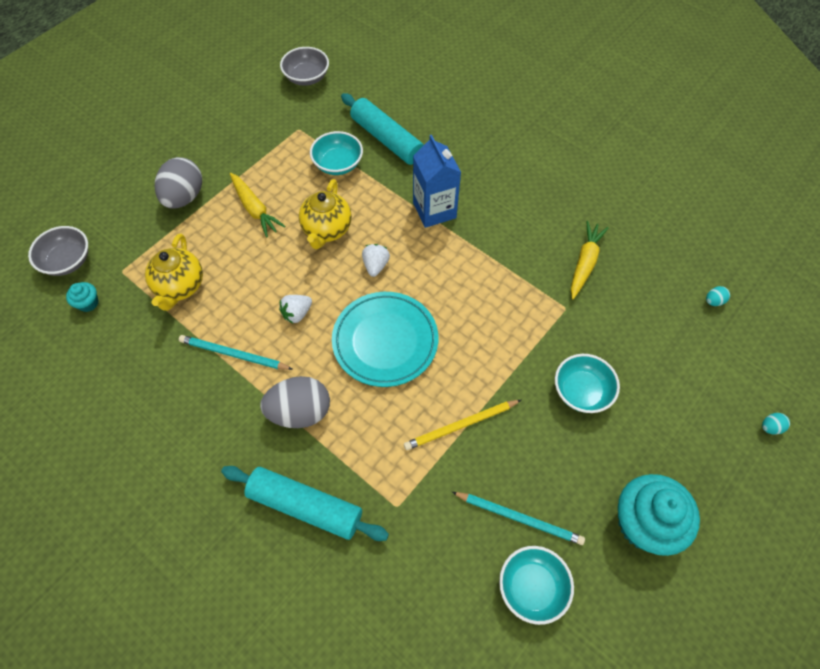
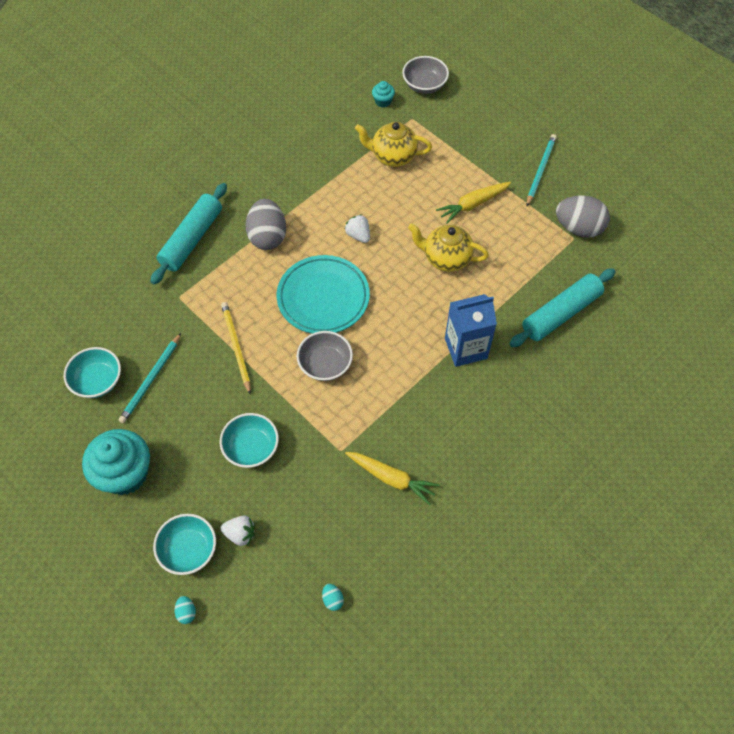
camera: 95 degrees right, 0 degrees up
grey egg [155,157,202,209] -> grey egg moved to [556,195,610,238]
turquoise pencil [179,335,293,370] -> turquoise pencil moved to [527,134,557,206]
grey bowl [280,47,329,86] -> grey bowl moved to [297,331,353,381]
turquoise bowl [310,131,363,175] -> turquoise bowl moved to [153,514,216,575]
white strawberry [362,244,390,277] -> white strawberry moved to [220,516,255,546]

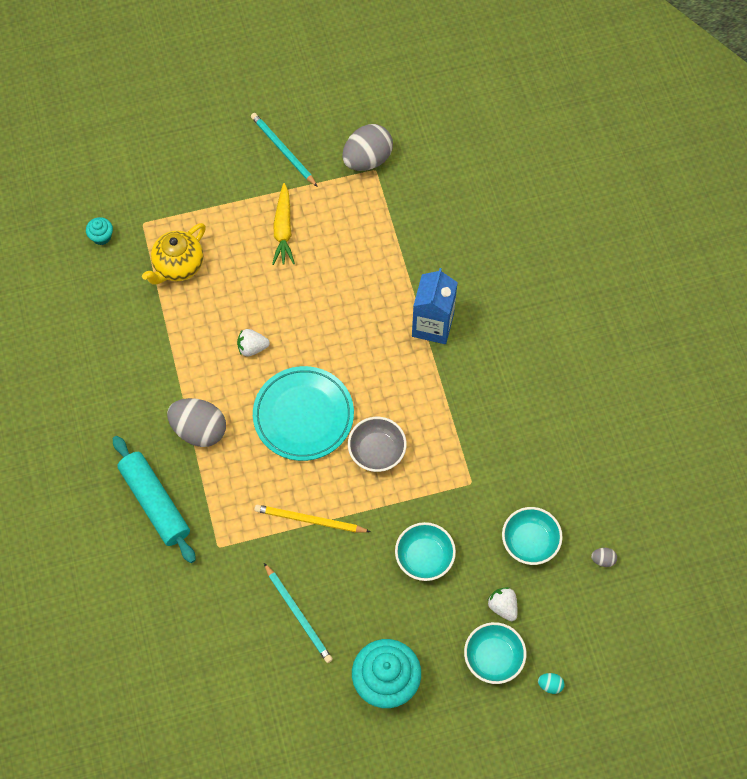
camera: 60 degrees left, 5 degrees up
turquoise bowl [64,347,121,398] -> turquoise bowl moved to [502,507,563,565]
white strawberry [220,516,255,546] -> white strawberry turned 75 degrees counterclockwise [487,587,517,621]
turquoise egg [322,584,344,611] -> grey egg [591,548,617,567]
yellow carrot [345,452,440,505] -> none
grey bowl [402,56,449,94] -> none
yellow teapot [408,224,489,272] -> none
turquoise rolling pin [509,268,615,347] -> none

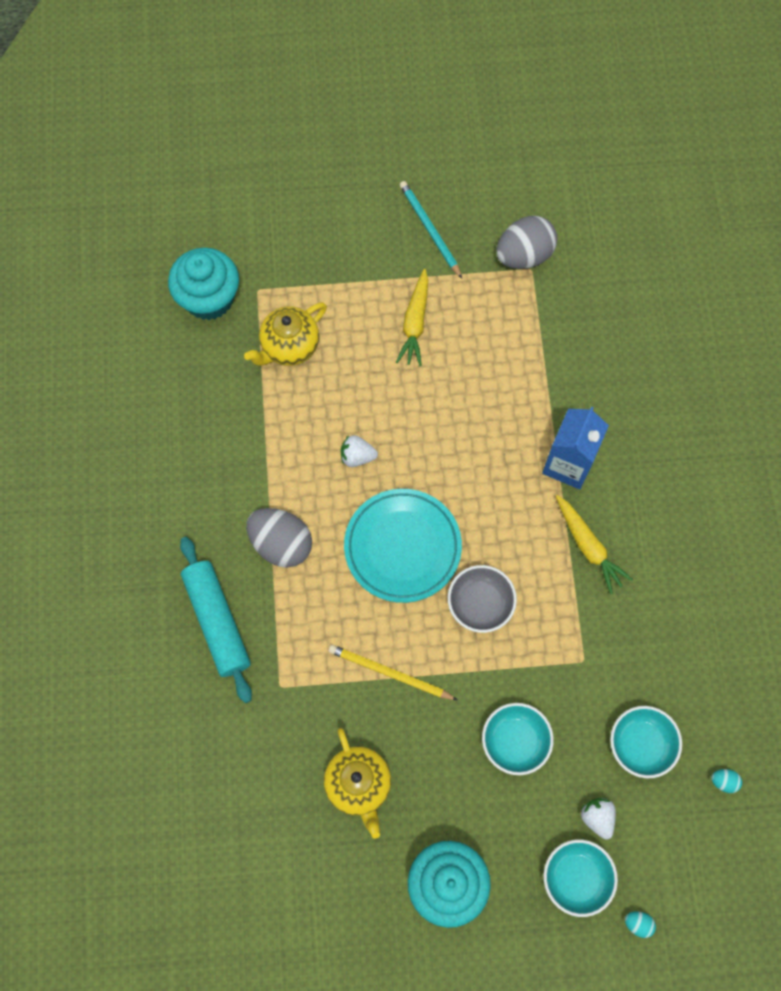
camera: 10 degrees right, 5 degrees up
turquoise cupcake [86,217,113,245] -> turquoise cupcake [168,248,239,320], size x2.24
turquoise pencil [264,563,333,663] -> yellow teapot [324,728,391,839]
grey egg [591,548,617,567] -> turquoise egg [711,769,742,793]
none -> yellow carrot [556,495,633,594]

